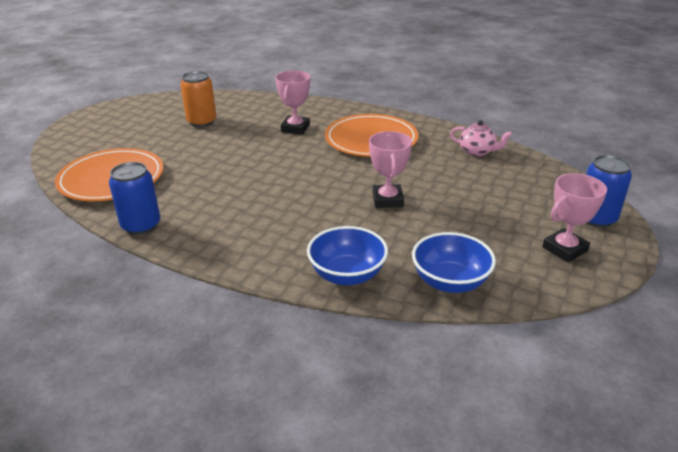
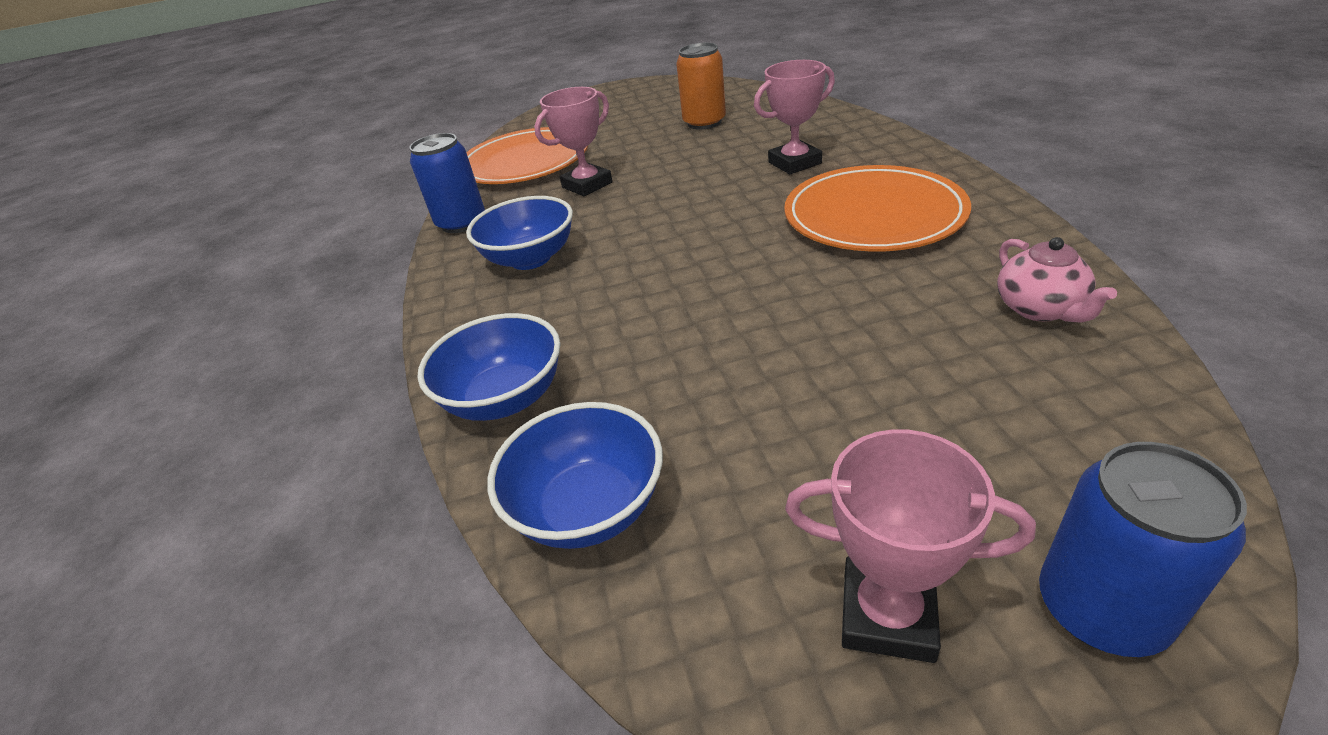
camera: 55 degrees right, 5 degrees up
pink trophy [369,131,412,208] -> pink trophy moved to [534,87,612,196]
none -> blue bowl [466,196,573,270]

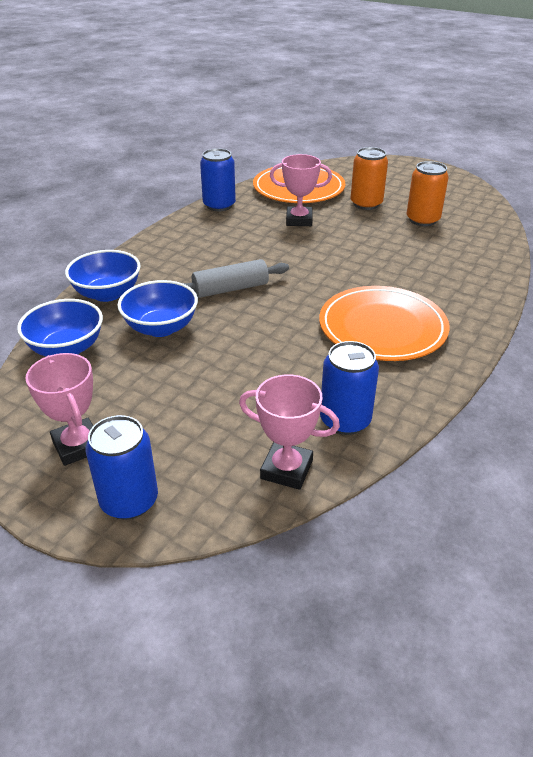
camera: 40 degrees right, 0 degrees up
blue bowl [466,196,573,270] -> blue bowl moved to [118,280,198,337]
pink trophy [754,60,835,174] -> pink trophy moved to [239,374,340,490]
pink teapot [997,237,1117,322] -> blue can [320,341,379,435]
none -> grey rolling pin [183,259,289,298]
none -> orange can [350,147,388,210]

